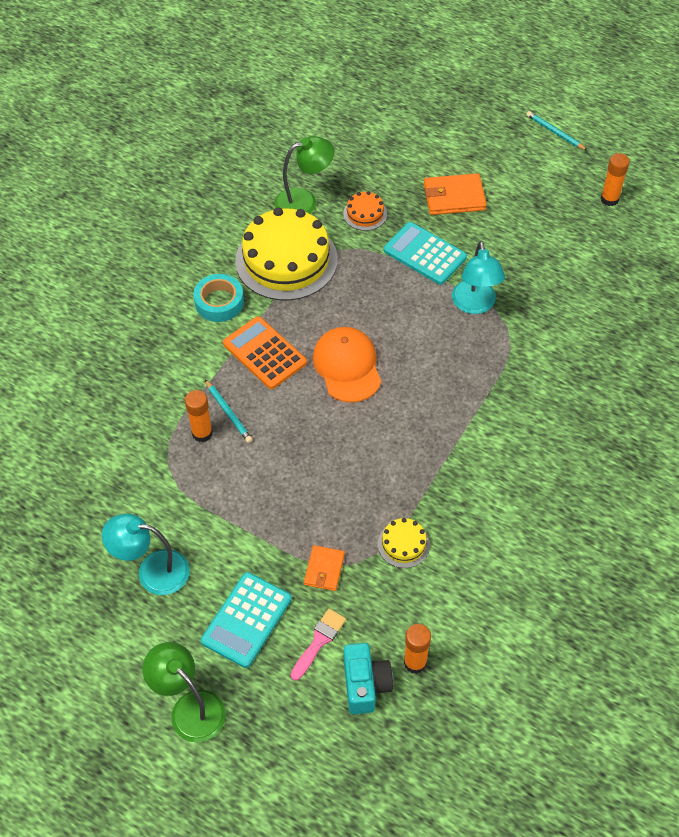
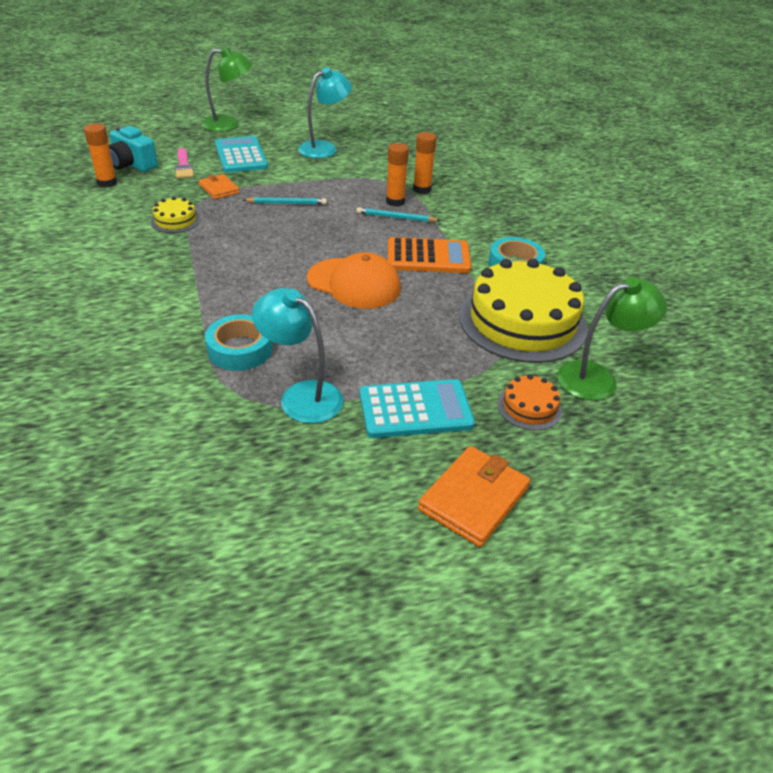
camera: 130 degrees right, 15 degrees down
green lamp [275,136,334,214] -> green lamp turned 135 degrees counterclockwise [557,277,667,400]
turquoise pencil [526,111,588,151] -> turquoise pencil moved to [243,197,327,205]
orange glue stick [601,153,630,206] -> orange glue stick moved to [413,132,437,194]
none -> turquoise tape [205,314,273,371]

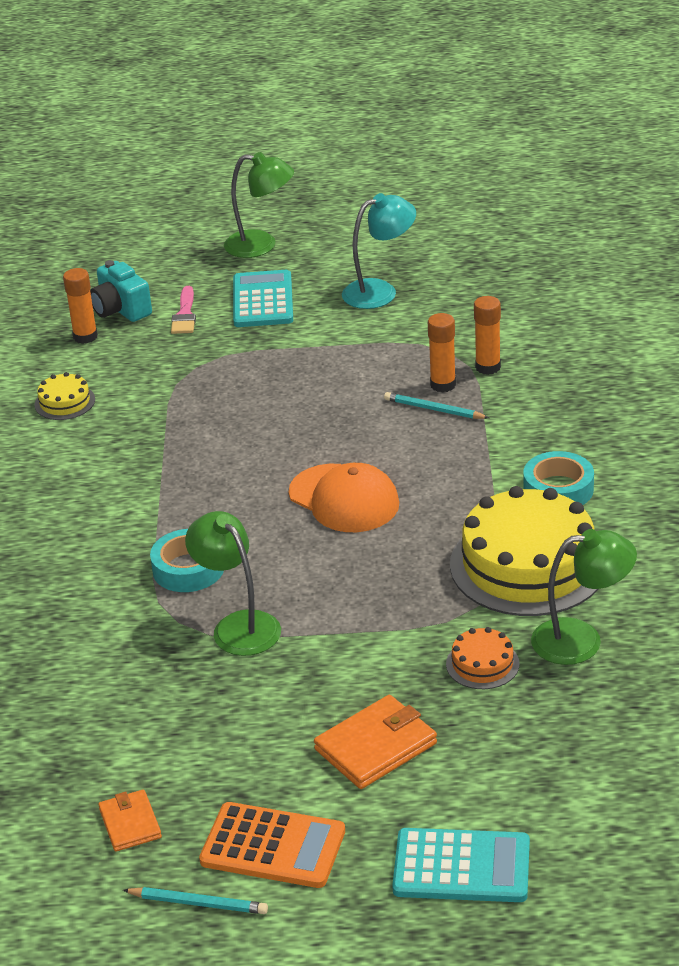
camera: 20 degrees right, 5 degrees down
yellow cake [150,197,200,233] -> yellow cake moved to [35,372,95,420]
orange wallet [199,174,240,199] -> orange wallet moved to [98,789,162,851]
turquoise pencil [243,197,327,205] -> turquoise pencil moved to [123,887,268,914]
turquoise lamp [252,288,344,423] -> green lamp [185,511,281,656]
turquoise calculator [360,379,475,438] -> turquoise calculator moved to [392,828,530,902]
orange calculator [388,237,471,273] -> orange calculator moved to [199,802,345,888]

